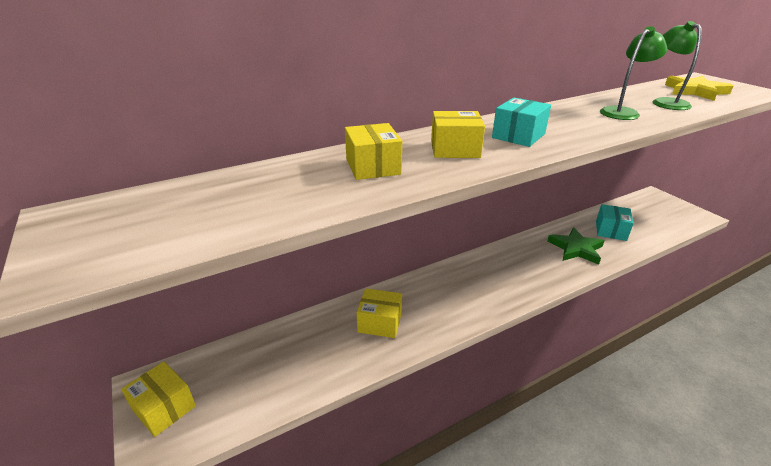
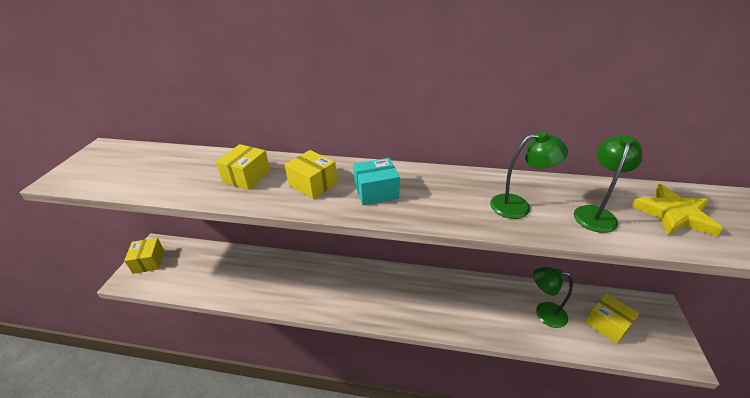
camera: 40 degrees right, 5 degrees up
yellow box [356,288,402,338] -> yellow box moved to [585,293,639,344]
green star [547,227,605,265] -> none
turquoise box [596,204,634,241] -> green lamp [533,267,573,328]

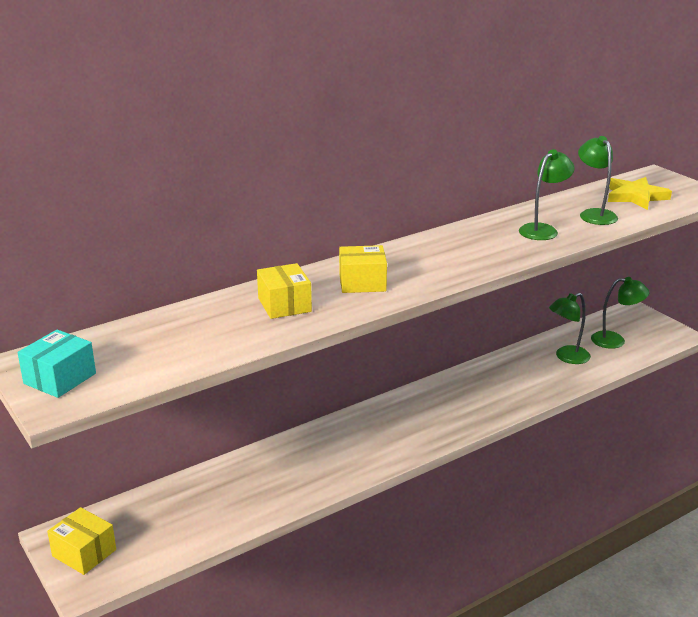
camera: 45 degrees left, 10 degrees down
turquoise box [353,158,400,205] -> turquoise box moved to [17,330,96,398]
yellow box [585,293,639,344] -> green lamp [591,277,650,349]

